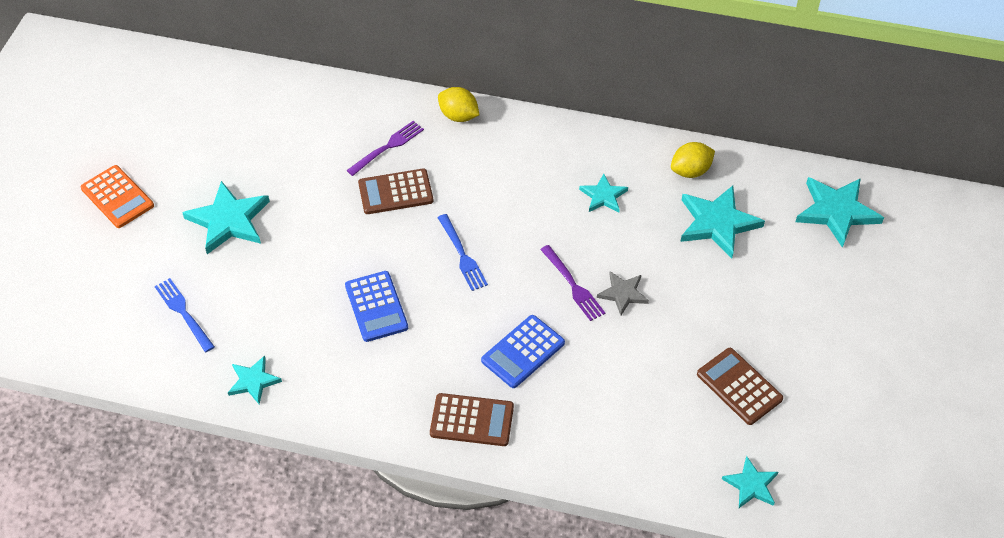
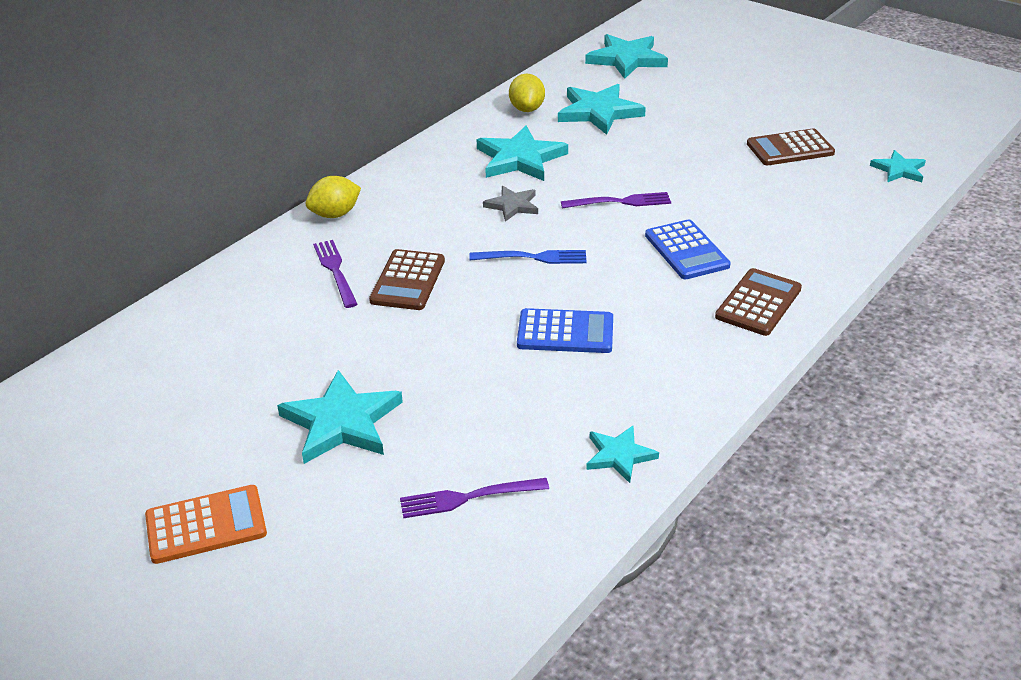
camera: 65 degrees left, 15 degrees down
blue fork [155,278,215,352] -> purple fork [400,478,549,518]
turquoise star [579,173,628,213] -> turquoise star [477,126,568,181], size x1.74
grey star [597,272,649,315] -> grey star moved to [483,186,538,222]

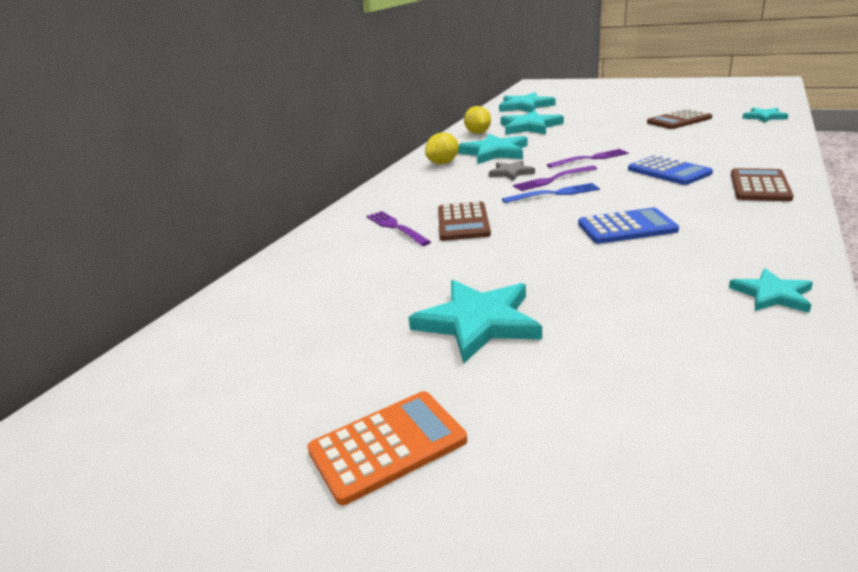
camera: 10 degrees left, 10 degrees down
yellow lemon [306,176,361,218] -> yellow lemon moved to [425,133,459,164]
purple fork [400,478,549,518] -> purple fork moved to [513,166,597,191]

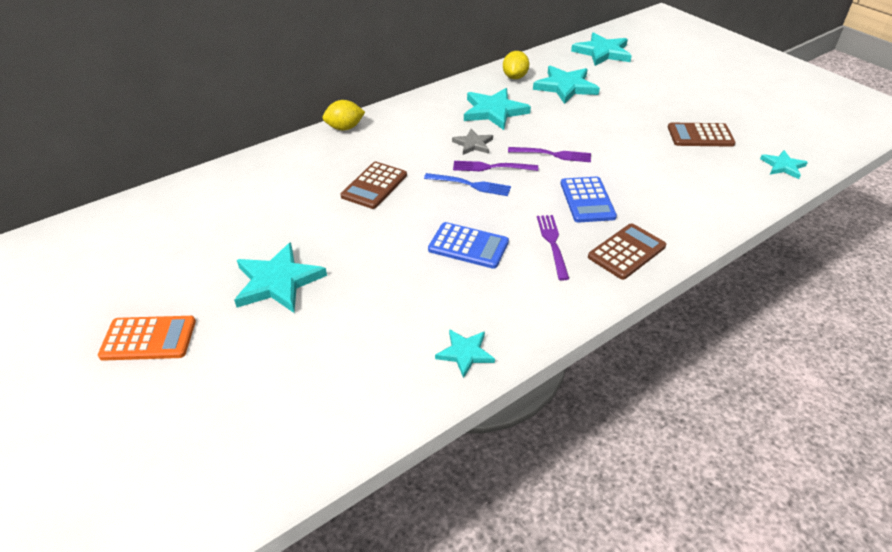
camera: 25 degrees right, 15 degrees up
purple fork [366,211,431,246] -> purple fork moved to [537,215,569,281]
yellow lemon [425,133,459,164] -> yellow lemon moved to [322,100,365,131]

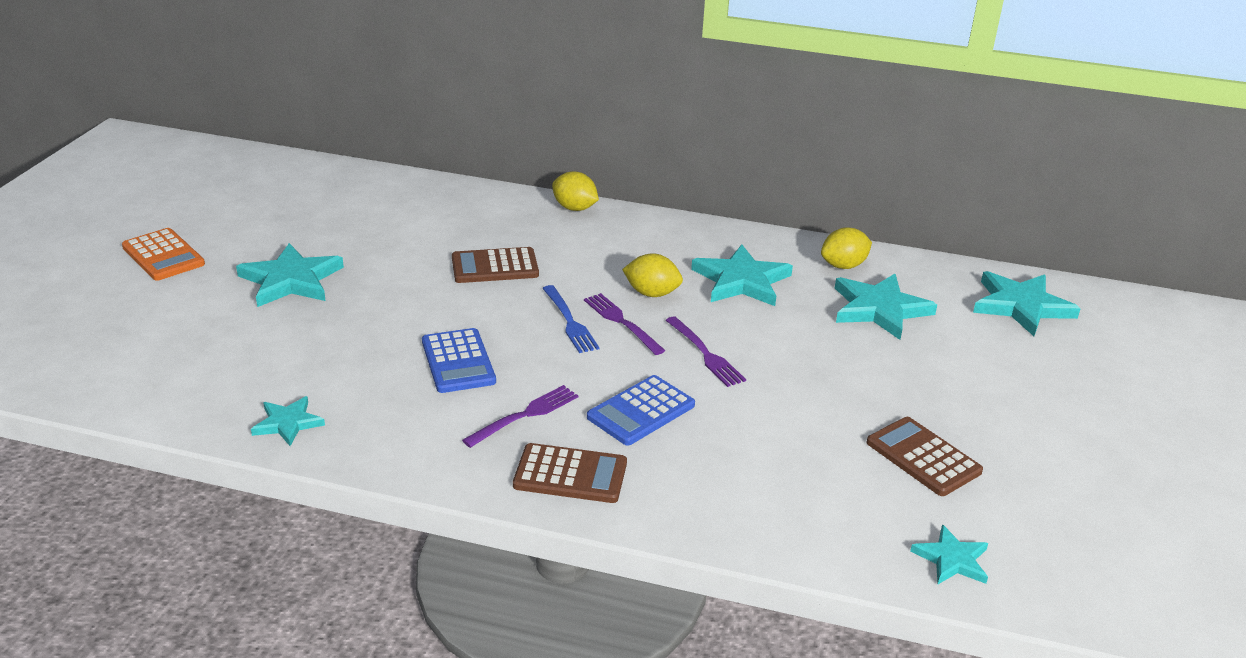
camera: 50 degrees right, 10 degrees down
grey star [452,129,493,155] -> yellow lemon [622,253,683,297]

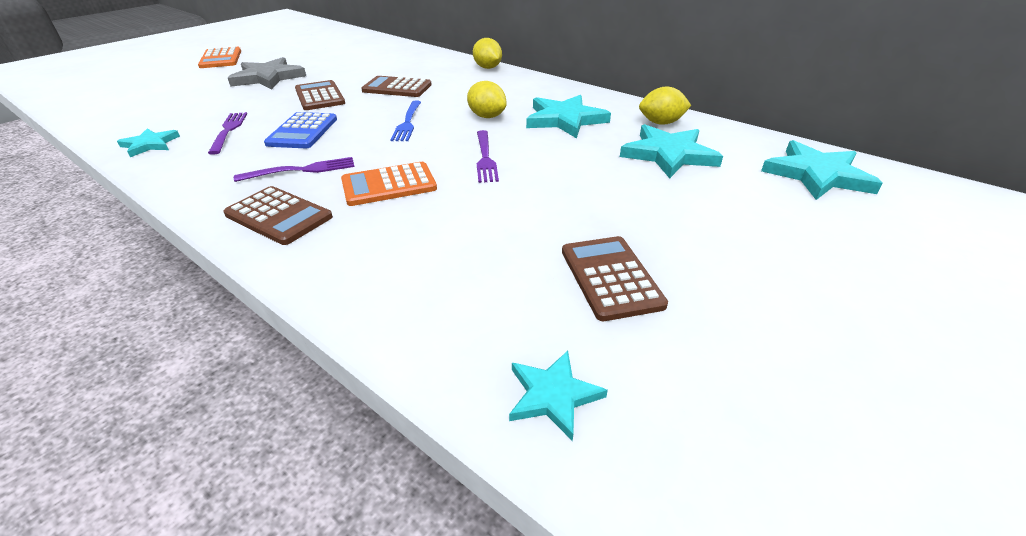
camera: 25 degrees right, 5 degrees up
turquoise star [236,243,344,307] -> grey star [228,57,306,89]
purple fork [584,293,666,355] -> purple fork moved to [208,112,247,155]
blue calculator [587,375,695,446] -> orange calculator [341,162,437,206]
none -> brown calculator [295,80,345,110]

